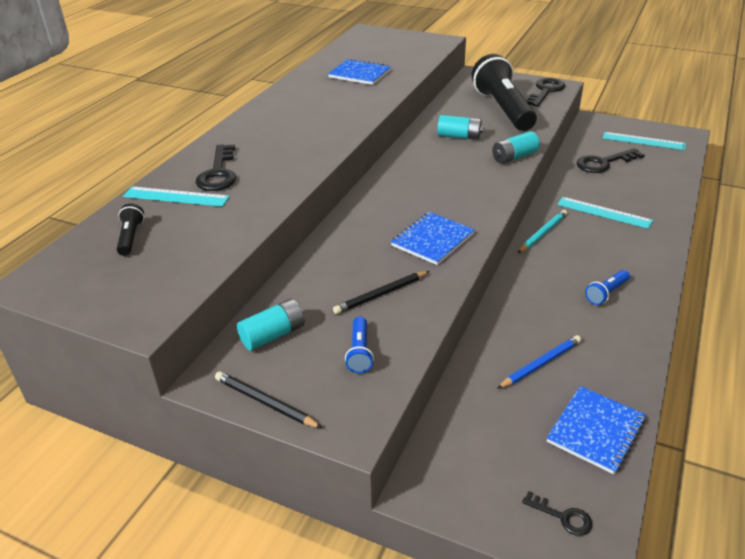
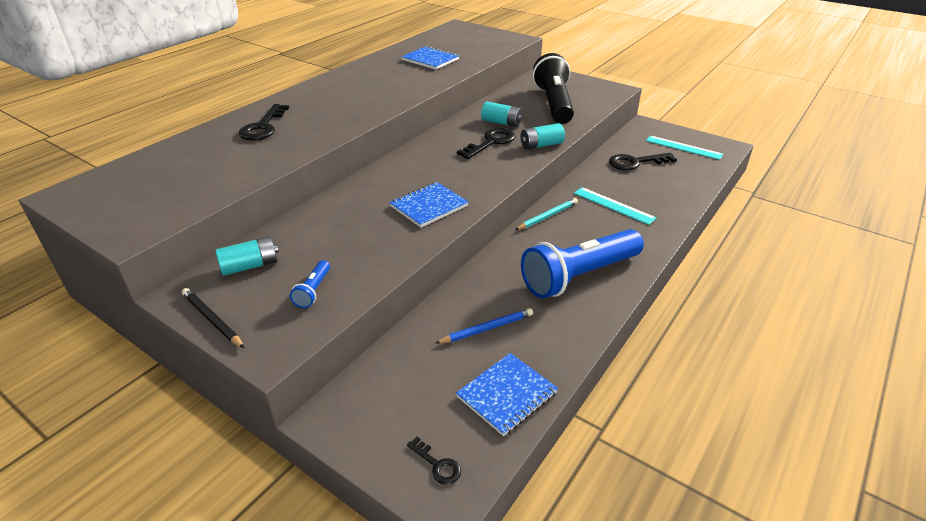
camera: 10 degrees right, 0 degrees up
black flashlight [117,203,144,256] -> none
turquoise ruler [123,187,230,207] -> none
black pencil [333,271,429,314] -> none
black key [526,78,565,107] -> black key moved to [457,128,516,159]
blue flashlight [585,270,630,305] -> blue flashlight [521,229,644,298], size x2.45

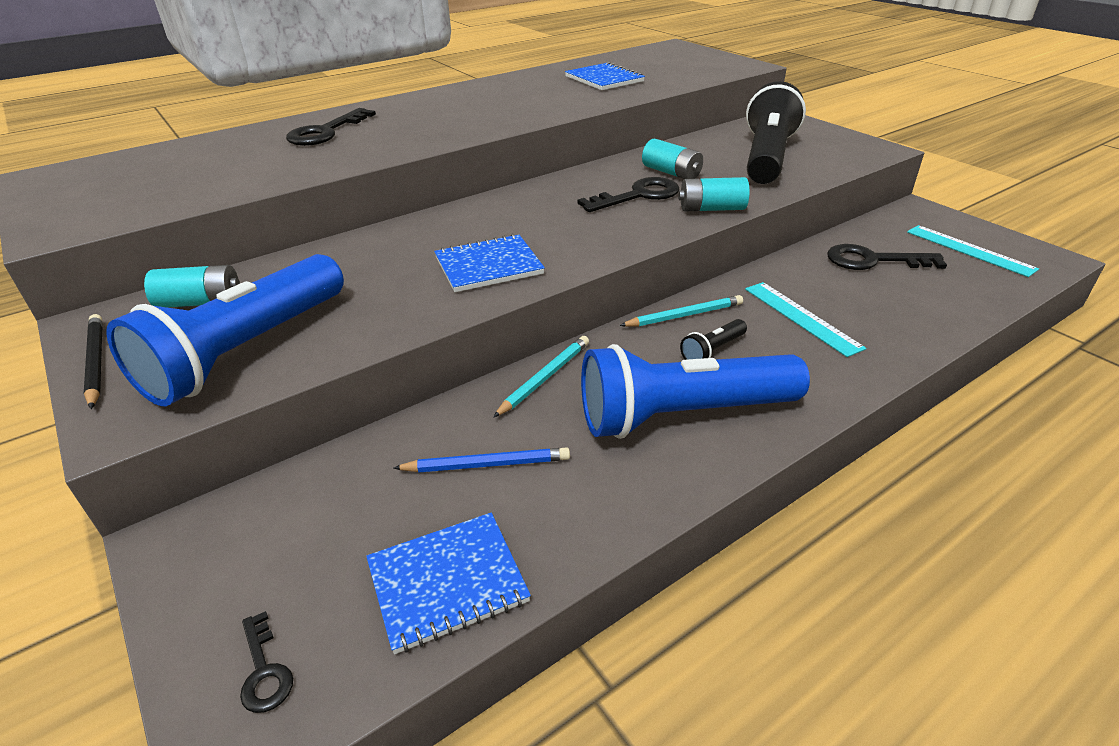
camera: 20 degrees right, 0 degrees up
blue flashlight [290,260,330,308] -> blue flashlight [106,254,344,406], size x2.45
none -> turquoise pencil [493,336,589,418]
none -> black flashlight [680,319,747,360]

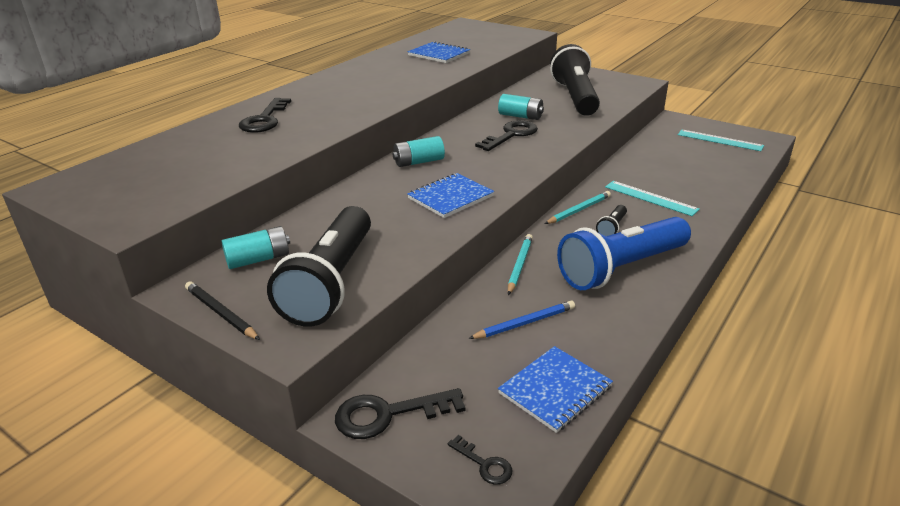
camera: 20 degrees left, 5 degrees down
blue flashlight [106,254,344,406] -> black flashlight [267,206,371,327]
turquoise battery [678,177,750,212] -> turquoise battery moved to [393,136,445,167]
black key [827,244,947,270] -> black key moved to [335,388,465,439]

